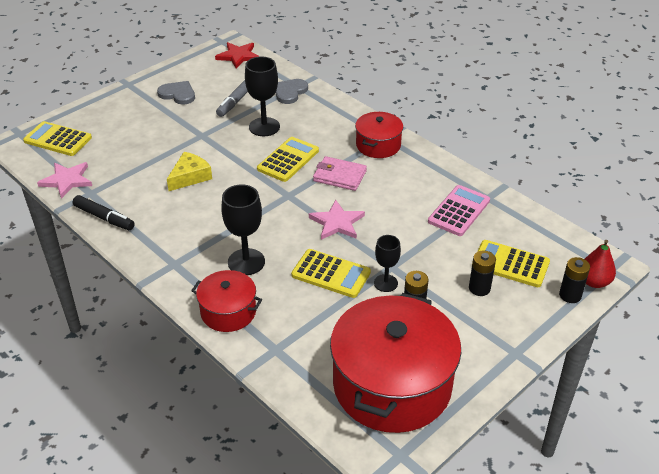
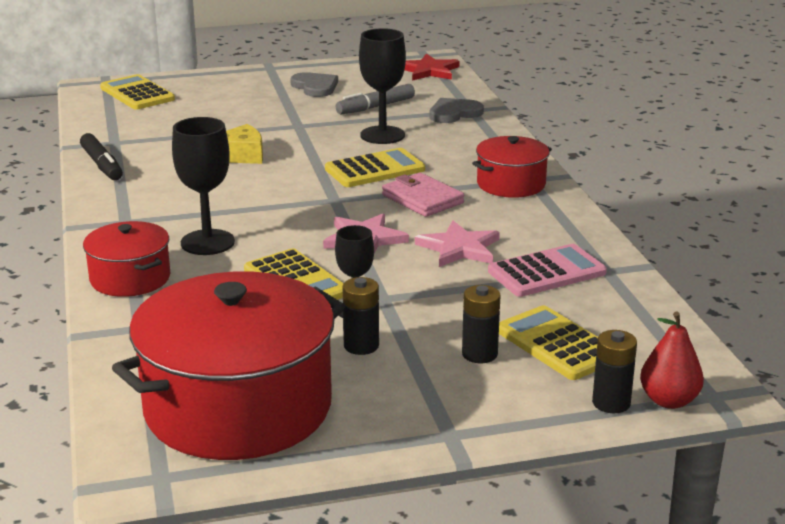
camera: 30 degrees right, 15 degrees down
pink star [37,162,92,199] -> pink star moved to [415,221,500,267]

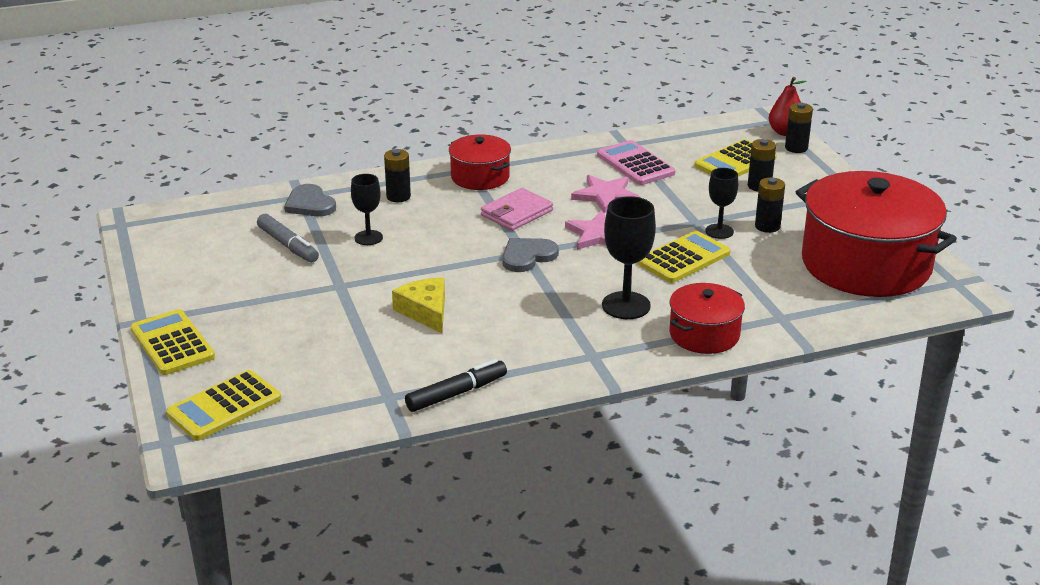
camera: 95 degrees left, 5 degrees up
grey heart [290,72,338,97] -> grey heart moved to [502,238,559,272]
yellow calculator [325,148,425,187] -> yellow calculator moved to [131,309,215,375]
black goblet [359,28,406,144] -> black goblet [351,174,383,245], size x0.63
red star [405,53,459,81] -> none
none -> black battery [384,149,411,202]

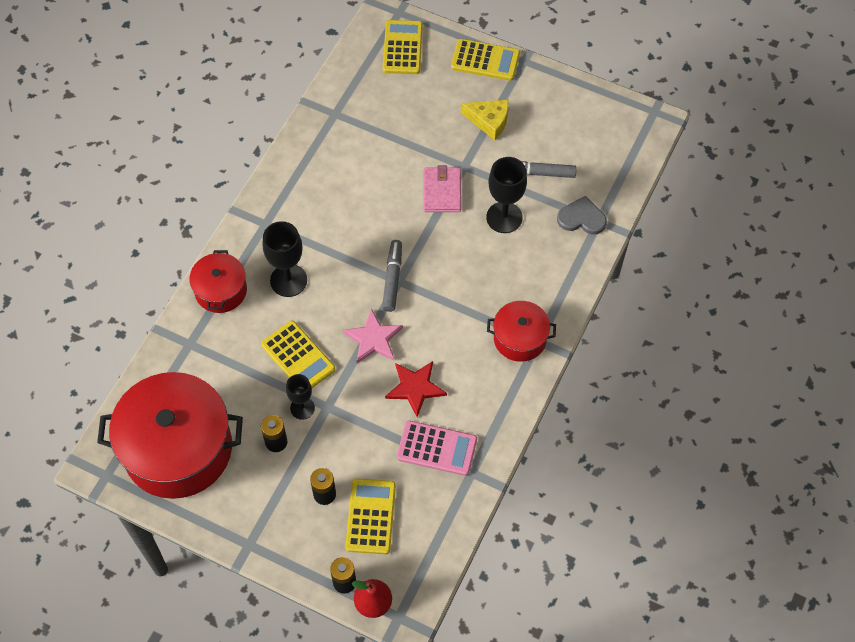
camera: 135 degrees right, 30 degrees up
black goblet [351,174,383,245] -> black goblet [486,157,527,233], size x1.58
black battery [384,149,411,202] -> none
yellow cheese [392,277,445,333] -> yellow cheese moved to [461,100,509,140]
black marker [405,359,507,412] -> none
pink wallet [481,188,553,231] -> pink wallet moved to [423,165,461,212]
grey heart [502,238,559,272] -> grey marker [382,240,402,312]
pink star [571,175,639,213] -> red star [385,361,447,417]
yellow calculator [637,231,731,283] -> yellow calculator turned 45 degrees counterclockwise [261,321,335,388]

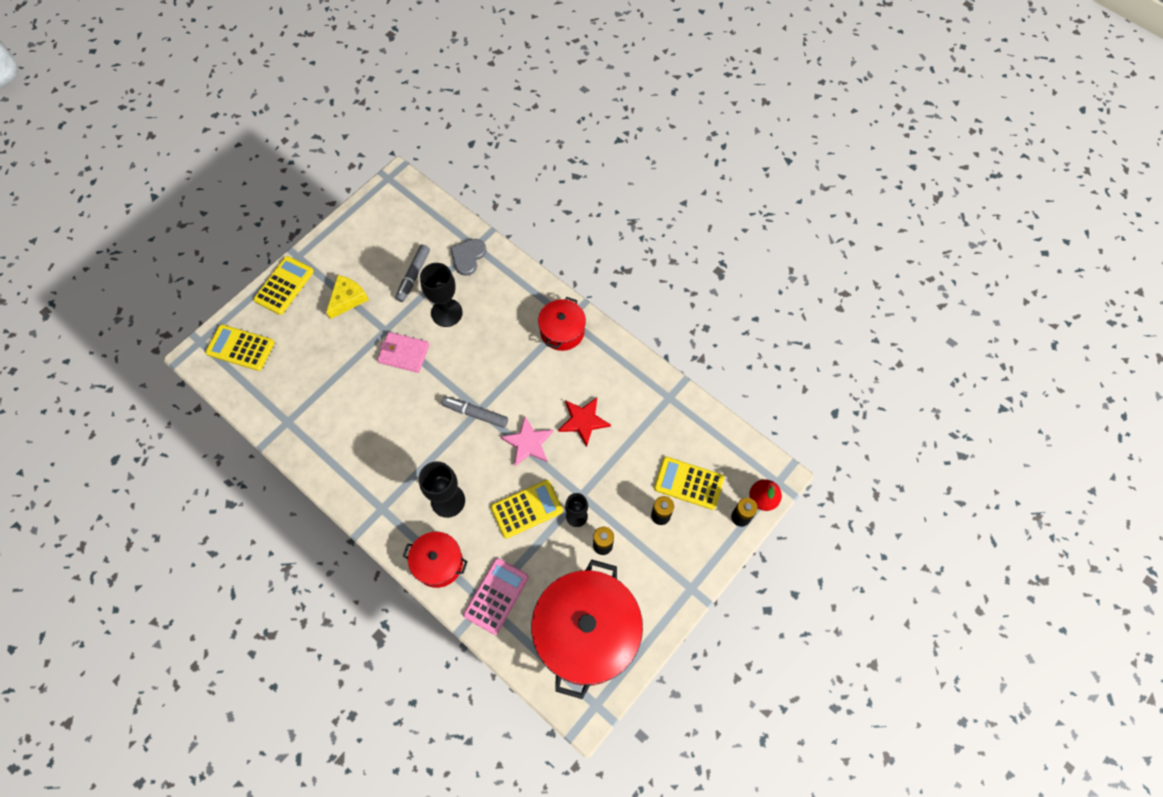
camera: 75 degrees left, 5 degrees up
pink calculator [397,421,477,476] -> pink calculator moved to [463,558,529,635]

